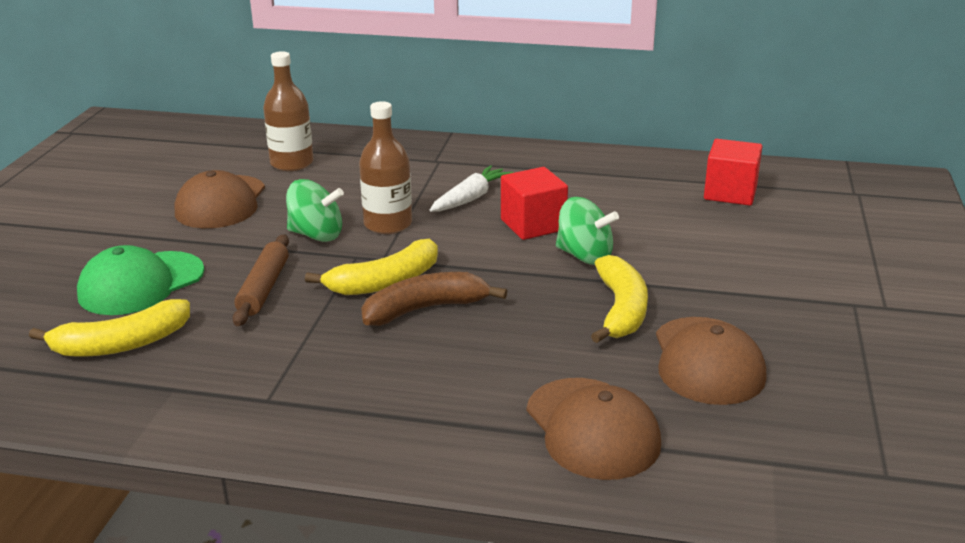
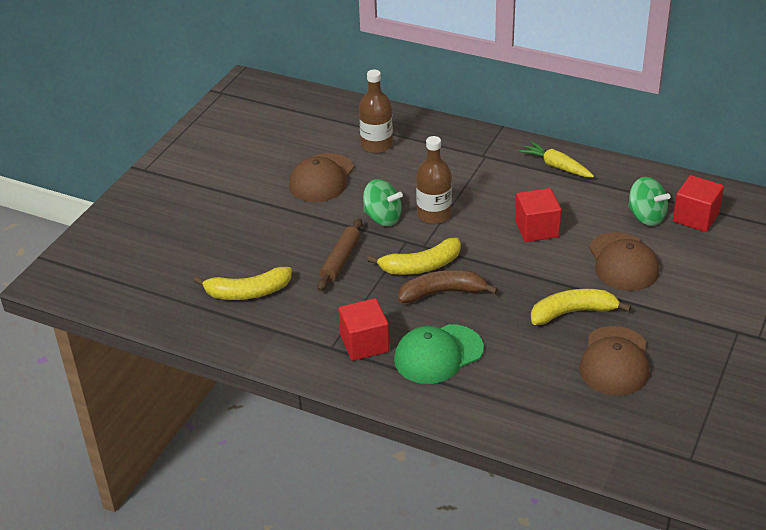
camera: 15 degrees right, 10 degrees up
green cap [77,245,204,315] -> green cap moved to [394,324,484,384]
white carrot [430,165,514,212] -> none
brown cap [527,378,661,480] -> brown cap moved to [589,232,659,291]
green spinning top [556,197,619,265] -> green spinning top moved to [628,177,670,226]
yellow banana [591,255,648,343] -> yellow banana turned 120 degrees counterclockwise [531,289,631,325]
none -> red cube [338,298,389,361]
none -> yellow carrot [519,141,594,177]

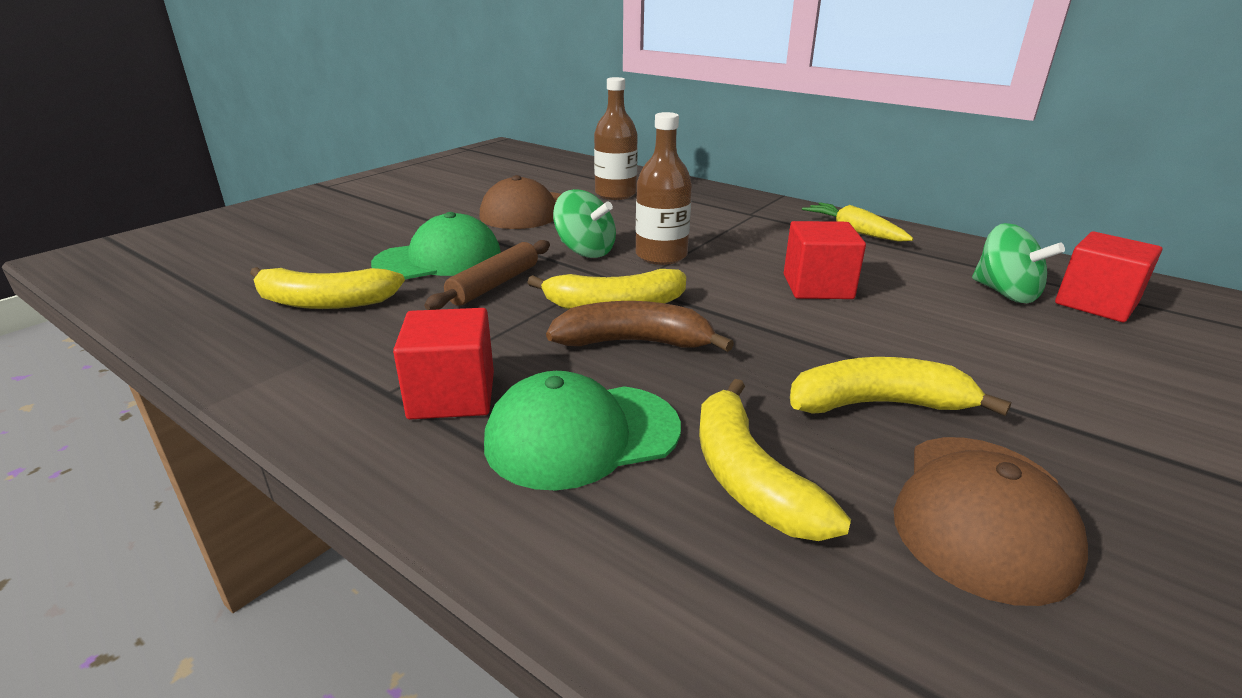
camera: 10 degrees right, 10 degrees down
brown cap [589,232,659,291] -> none
none -> green cap [371,212,501,279]
none -> yellow banana [699,379,851,541]

